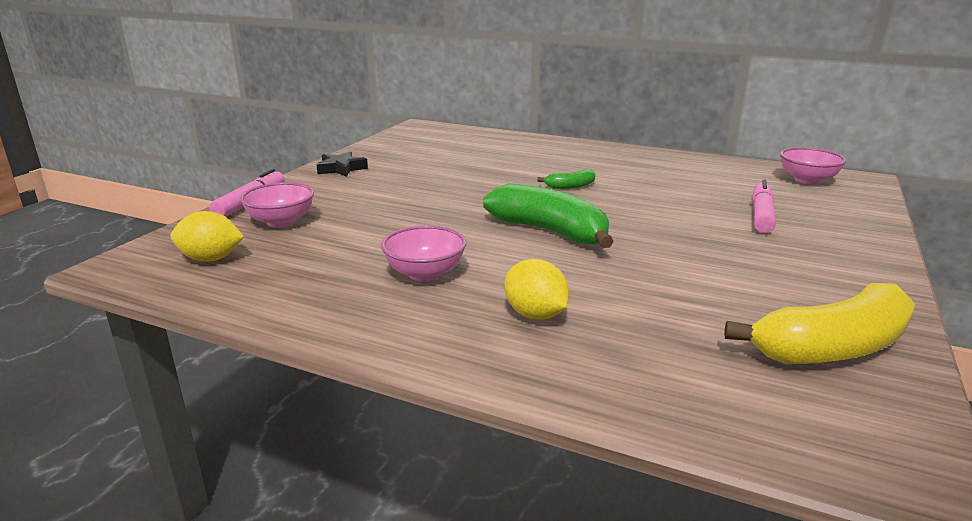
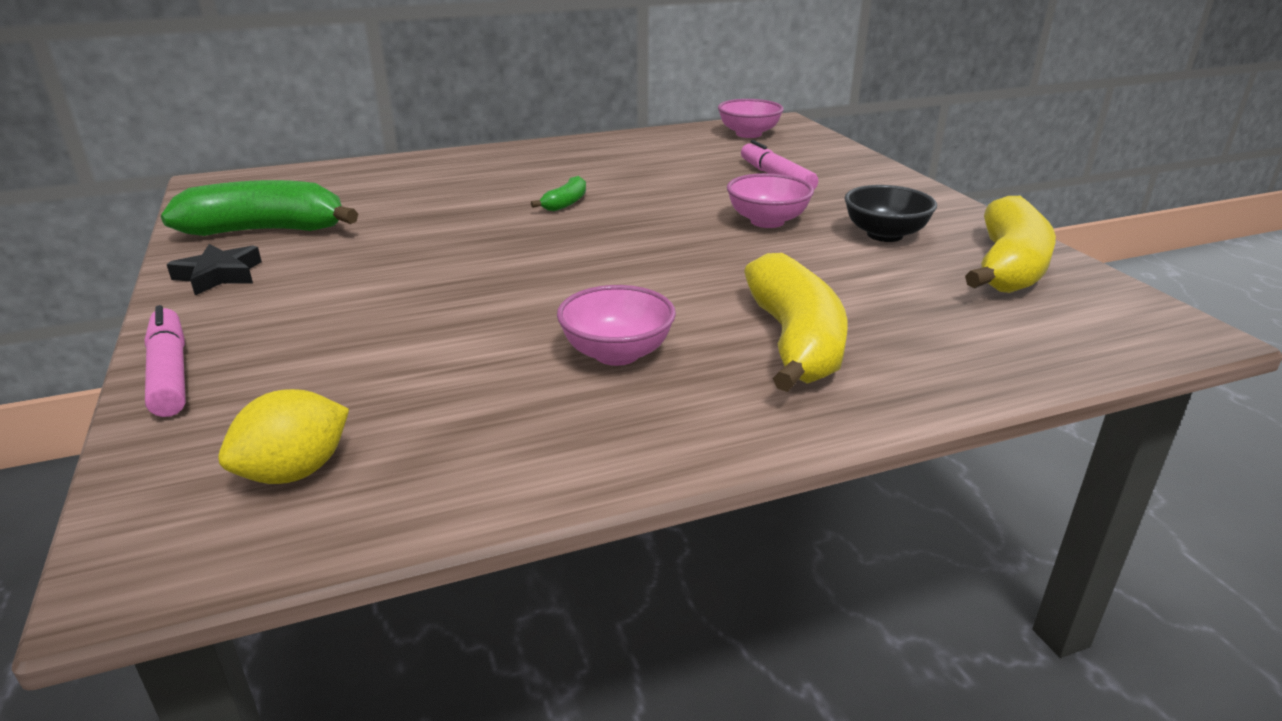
camera: 45 degrees left, 5 degrees up
pink bowl [240,182,314,227] -> pink bowl moved to [727,173,814,228]
green banana [483,183,614,248] -> green banana moved to [161,180,358,236]
yellow lemon [504,259,569,320] -> yellow banana [744,253,848,392]
none -> black bowl [845,185,937,242]

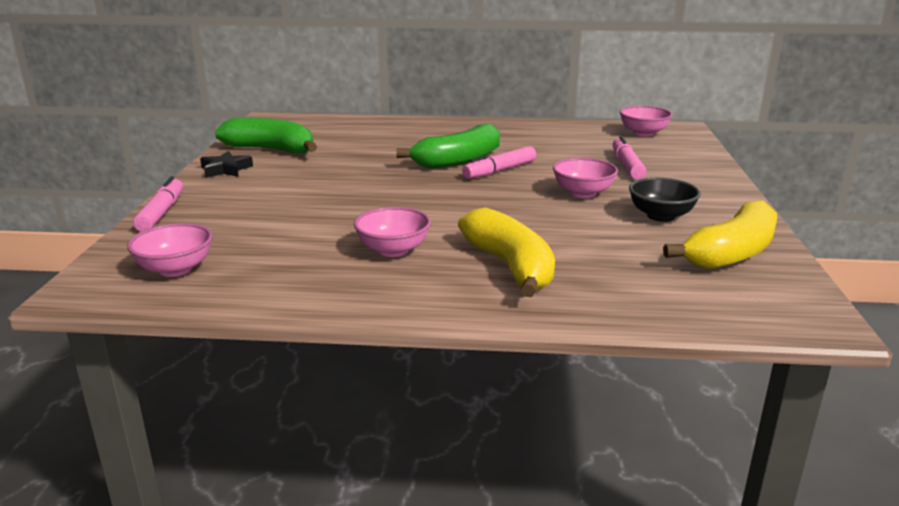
camera: 25 degrees right, 5 degrees down
yellow lemon [218,389,349,484] -> pink bowl [127,223,213,277]
green banana [531,176,586,211] -> green banana [396,124,500,169], size x2.14
yellow banana [744,253,848,392] -> yellow banana turned 45 degrees counterclockwise [458,207,555,297]
none -> pink marker [462,146,536,179]

